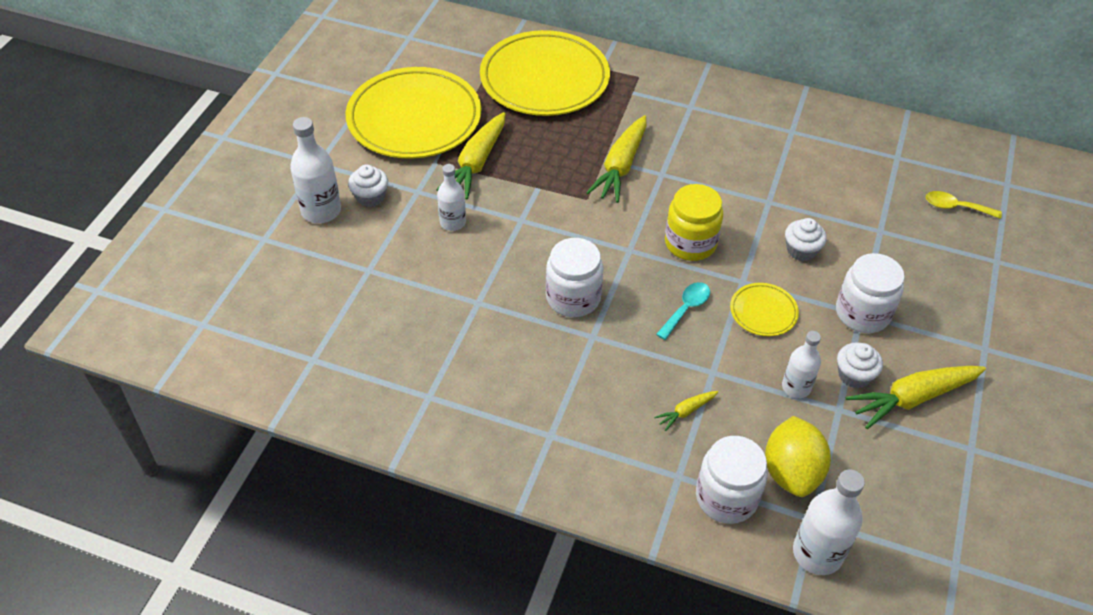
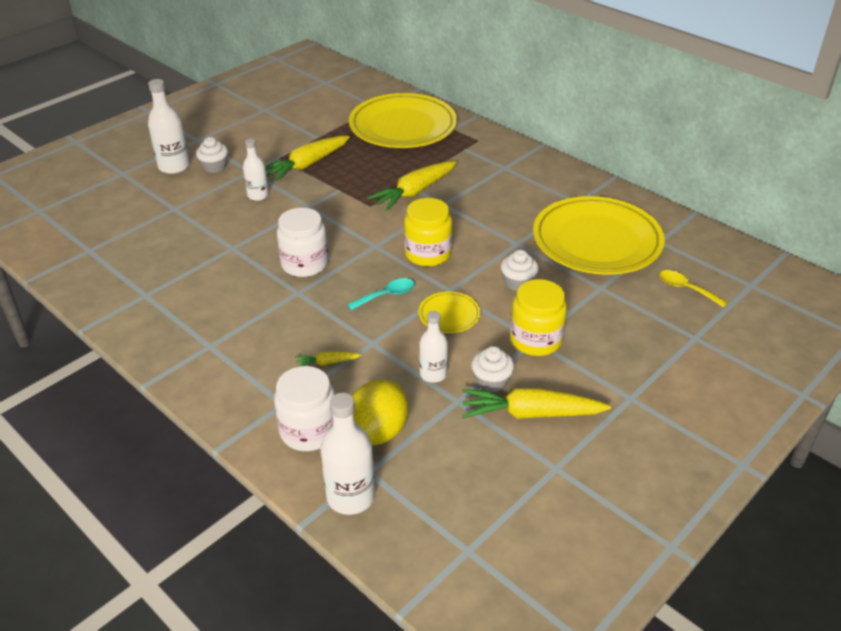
camera: 25 degrees right, 10 degrees down
yellow plate [346,67,481,159] -> yellow plate moved to [533,196,665,275]
white jar [836,253,905,333] -> yellow jar [510,279,567,356]

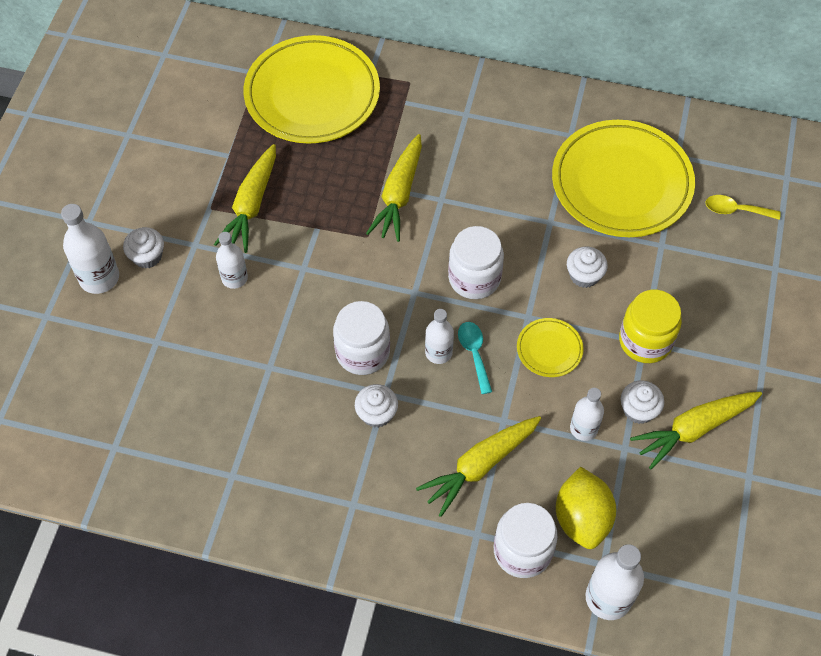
camera: 30 degrees left, 20 degrees up
yellow carrot [295,351,362,367] -> yellow carrot [416,416,541,517], size x2.10
turquoise spoon [347,278,415,310] -> turquoise spoon turned 45 degrees counterclockwise [458,322,492,394]
yellow jar [404,198,452,267] -> white jar [448,226,504,299]
none -> white cupcake [355,384,398,428]
none -> white bottle [425,309,454,364]

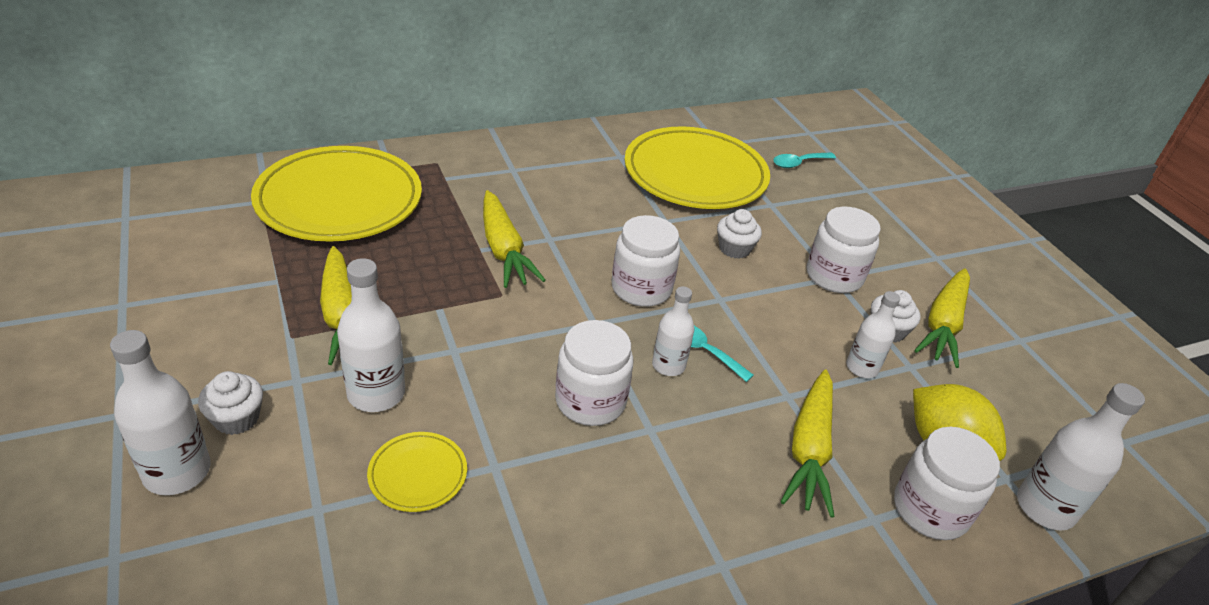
camera: 40 degrees left, 20 degrees down
white bottle [216,232,248,289] -> white bottle [337,258,405,412], size x1.54
white cupcake [355,384,398,428] -> none
yellow plate [517,318,584,377] -> yellow plate moved to [367,432,467,512]
yellow jar [619,290,682,363] -> white jar [807,207,881,293]
yellow spoon [706,195,781,220] -> turquoise spoon [773,152,836,168]

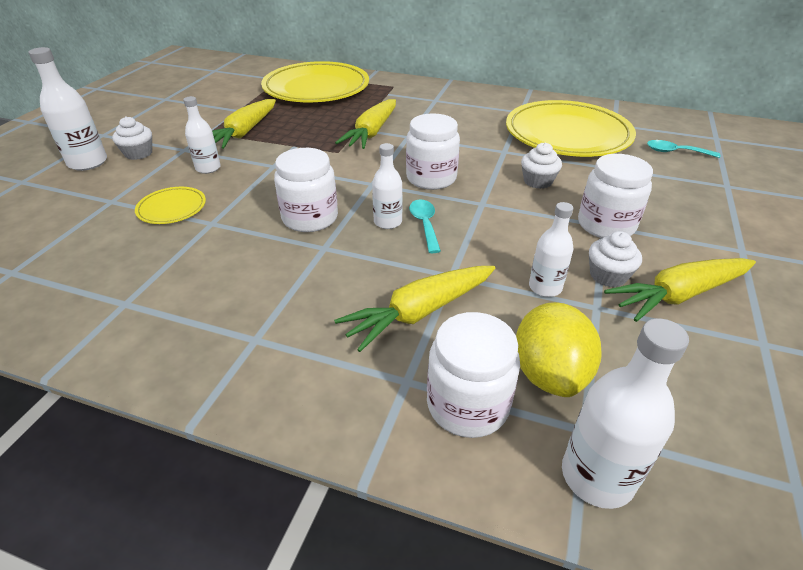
camera: 45 degrees right, 0 degrees up
white bottle [337,258,405,412] -> white bottle [183,96,221,174], size x0.65

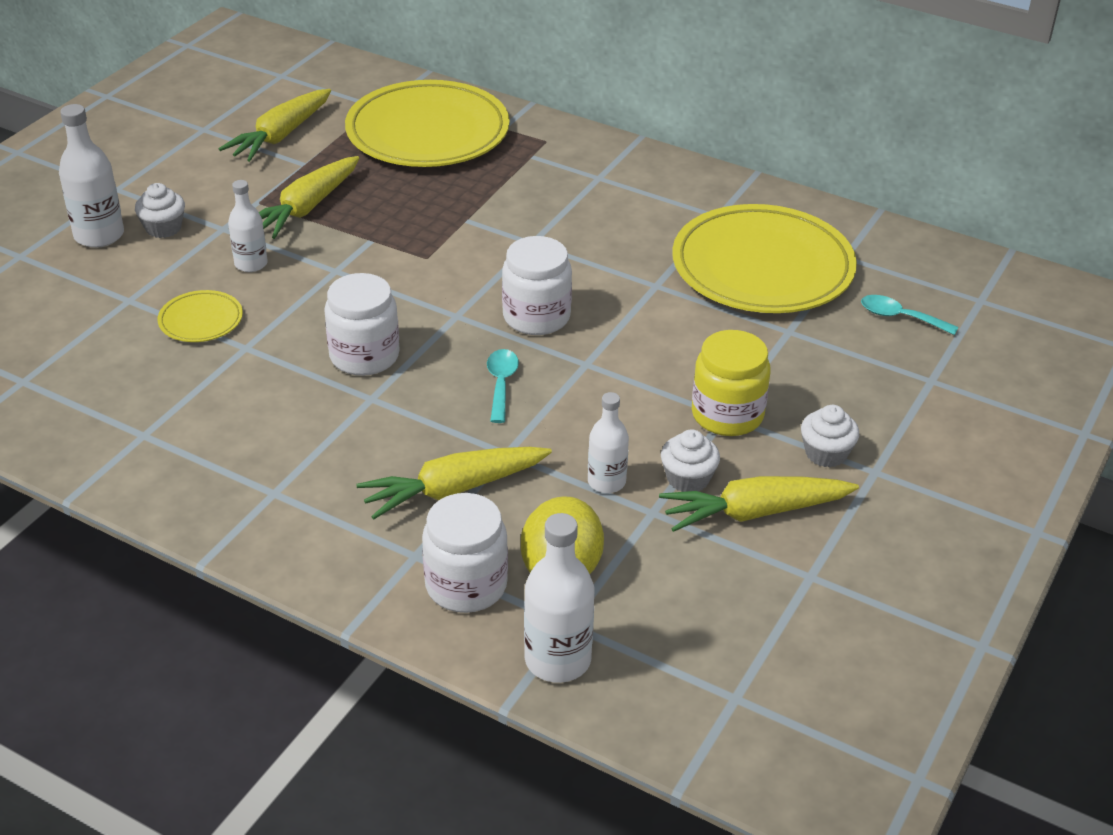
camera: 10 degrees right, 0 degrees up
yellow carrot [335,99,396,149] -> yellow carrot moved to [219,89,331,162]
white bottle [372,143,403,229] -> none
white cupcake [521,142,562,189] -> white cupcake moved to [801,405,859,467]
white jar [578,154,653,238] -> yellow jar [692,330,770,436]

